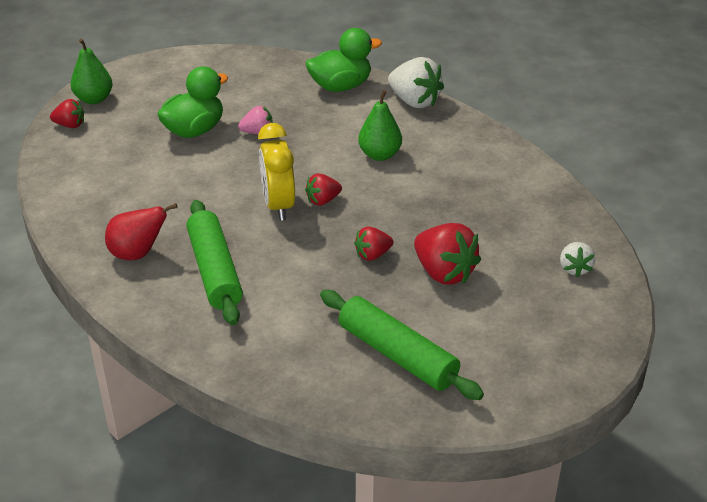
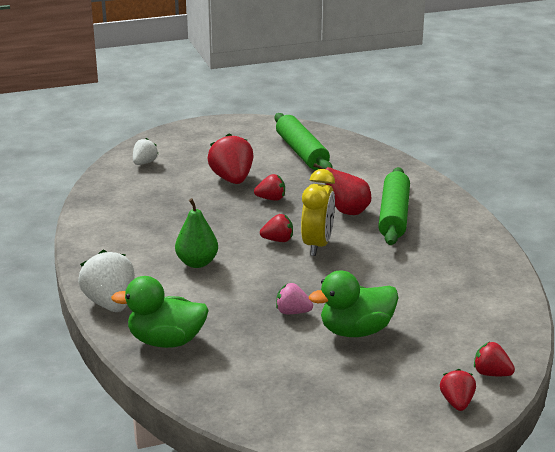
camera: 155 degrees left, 10 degrees down
green pear [71,39,113,104] -> red strawberry [440,369,476,411]
red pear [105,203,178,260] -> red pear moved to [313,163,371,215]

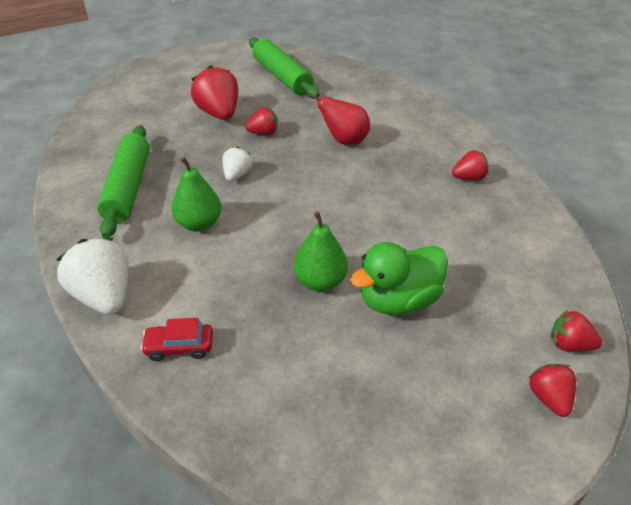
camera: 10 degrees left, 15 degrees up
green duck [111,276,209,348] -> red car [140,318,213,361]
white strawberry [133,138,158,165] -> white strawberry moved to [222,147,253,181]
red strawberry [260,214,293,242] -> red strawberry moved to [452,150,489,181]
pink strawberry [276,283,313,314] -> green pear [294,212,348,292]
yellow clock [301,169,335,256] -> none
green rolling pin [378,167,410,245] -> green rolling pin moved to [97,125,150,238]

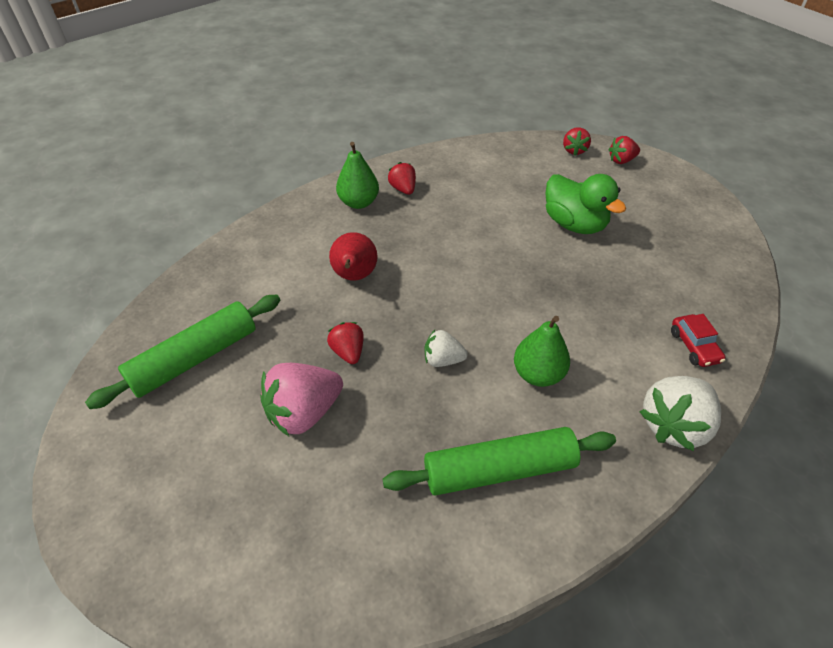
camera: 100 degrees left, 5 degrees up
red strawberry [191,65,238,120] -> pink strawberry [260,363,343,436]
green pear [294,212,348,292] -> green pear moved to [336,142,379,209]

